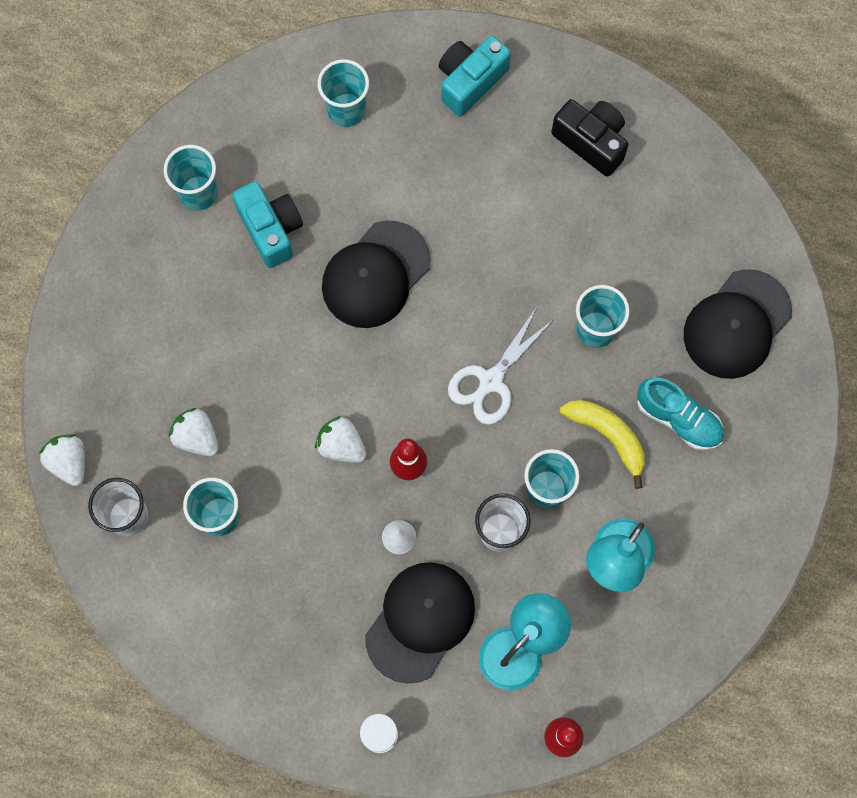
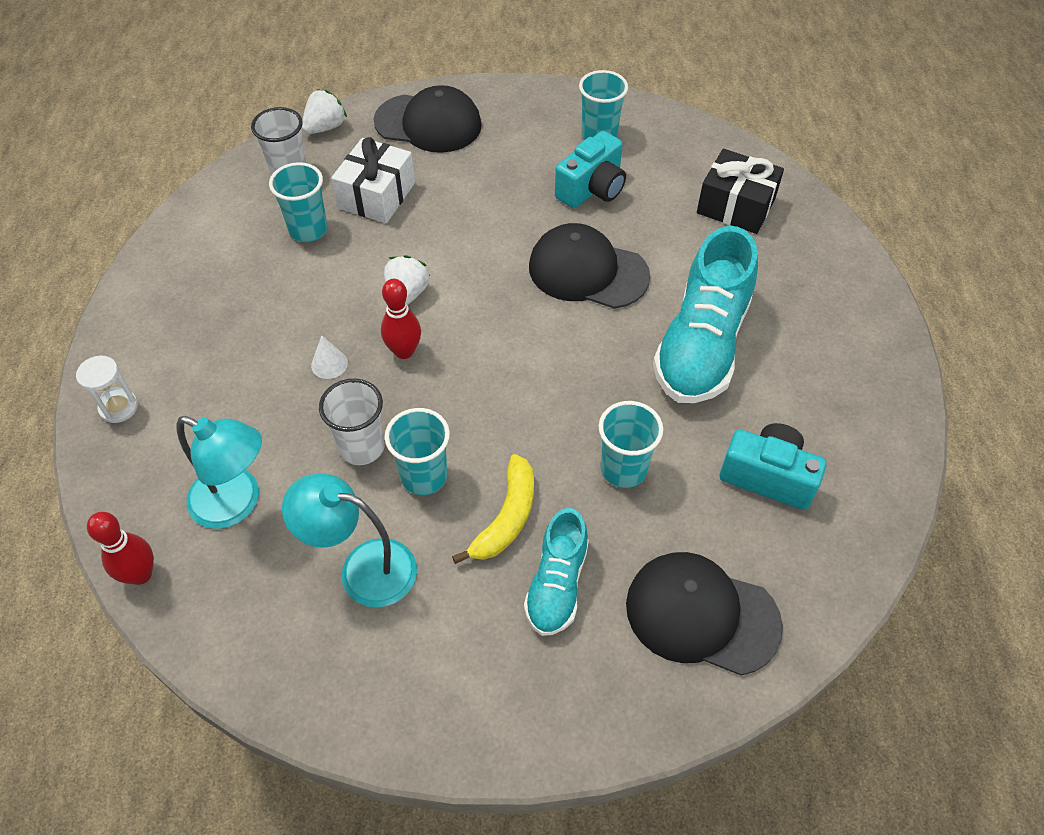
camera: 70 degrees right, 20 degrees down
white strawberry [169,408,219,456] -> white gift [331,137,415,223]
turquoise cup [317,59,369,127] -> black gift [697,149,784,234]
black cap [365,562,475,684] -> black cap moved to [374,85,482,153]
turquoise camera [439,36,511,117] -> turquoise camera moved to [720,423,826,510]
white scissors [448,307,554,425] -> none
black camera [551,99,628,177] -> none
none -> turquoise shoe [653,226,758,403]

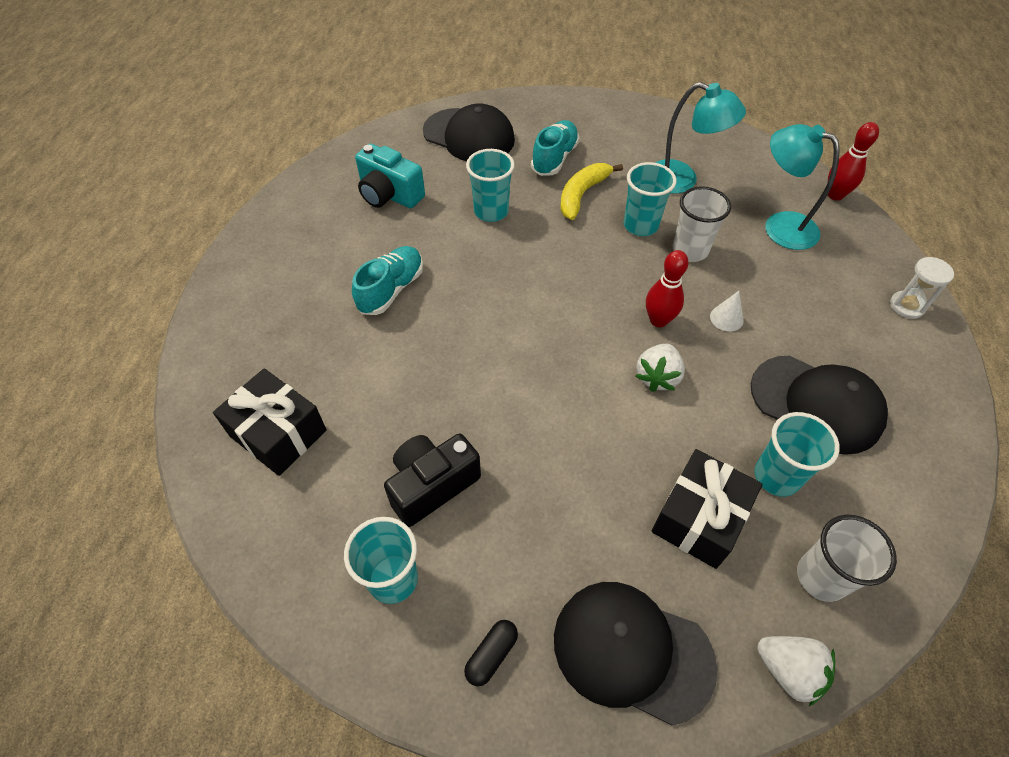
camera: 170 degrees left, 0 degrees up
white strawberry [302,89,347,134] -> white strawberry turned 105 degrees counterclockwise [757,636,835,706]
white gift [331,137,415,223] -> black gift [652,449,762,569]
black cap [529,223,650,309] -> black cap moved to [751,356,888,455]
turquoise camera [555,131,626,208] -> black camera [384,434,481,527]
turquoise shoe [653,226,758,403] -> turquoise shoe [352,246,423,315], size x0.57
none -> black capsule [464,620,518,686]

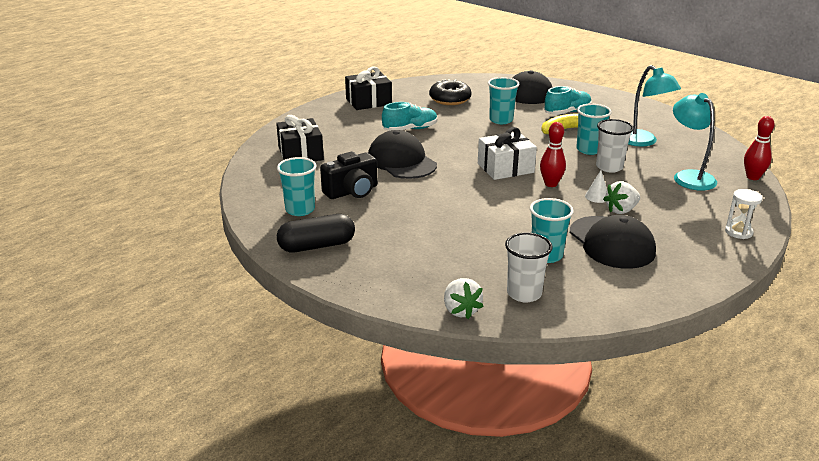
camera: 35 degrees right, 25 degrees down
turquoise camera [355,144,425,208] -> black donut [429,79,471,105]
black camera [384,434,481,527] -> black camera turned 150 degrees clockwise [320,152,377,199]
black capsule [464,620,518,686] -> black capsule [277,214,355,253], size x1.90
black cap [554,582,717,726] -> black cap moved to [368,130,437,179]
white strawberry [636,344,685,392] -> white strawberry moved to [603,181,640,214]
black gift [652,449,762,569] -> black gift moved to [345,67,392,110]
none -> white gift [478,127,537,180]

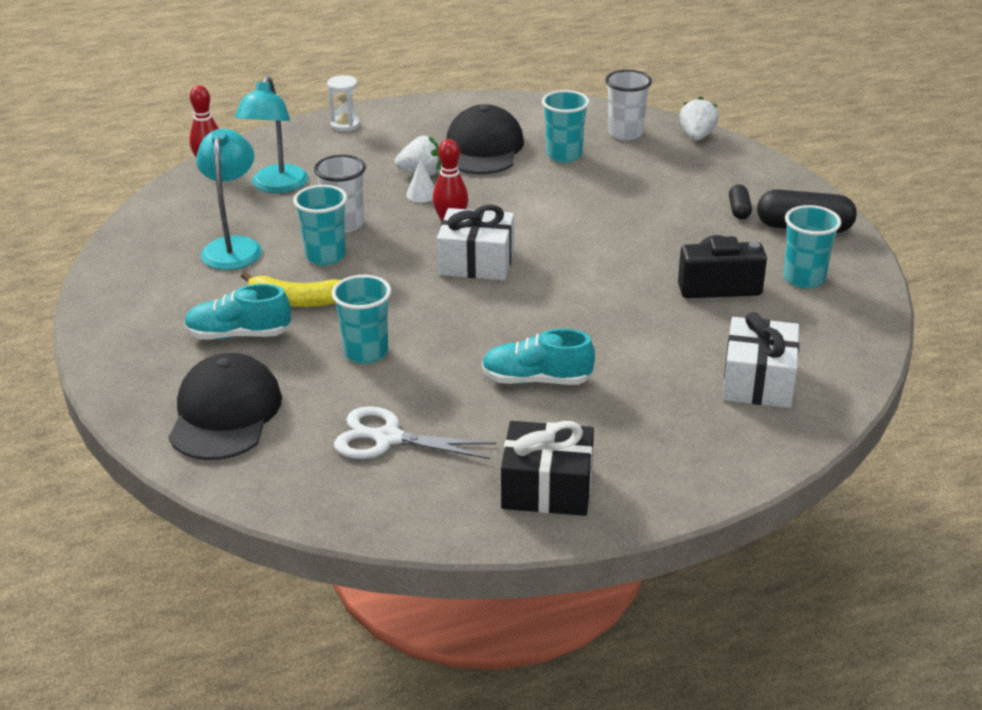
camera: 150 degrees left, 5 degrees up
black gift [276,115,324,161] -> white gift [722,312,799,408]
black cap [368,130,437,179] -> none
black donut [429,79,471,105] -> white scissors [334,406,497,459]
none -> black capsule [729,184,752,219]

